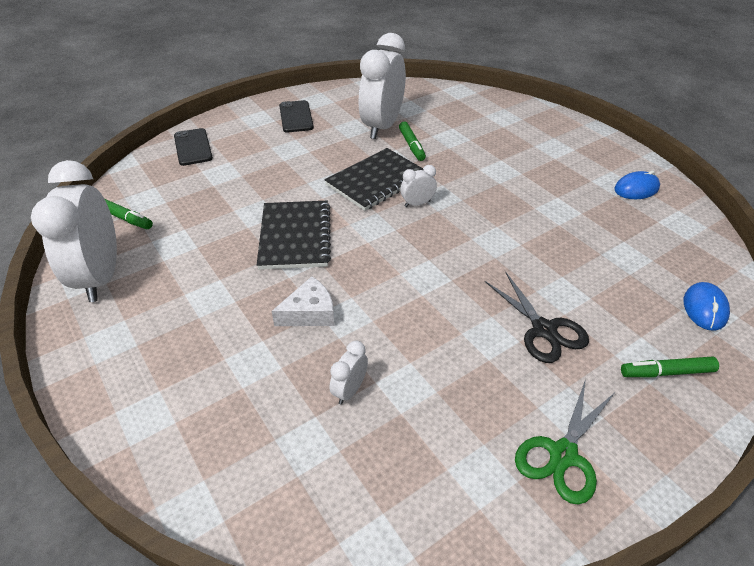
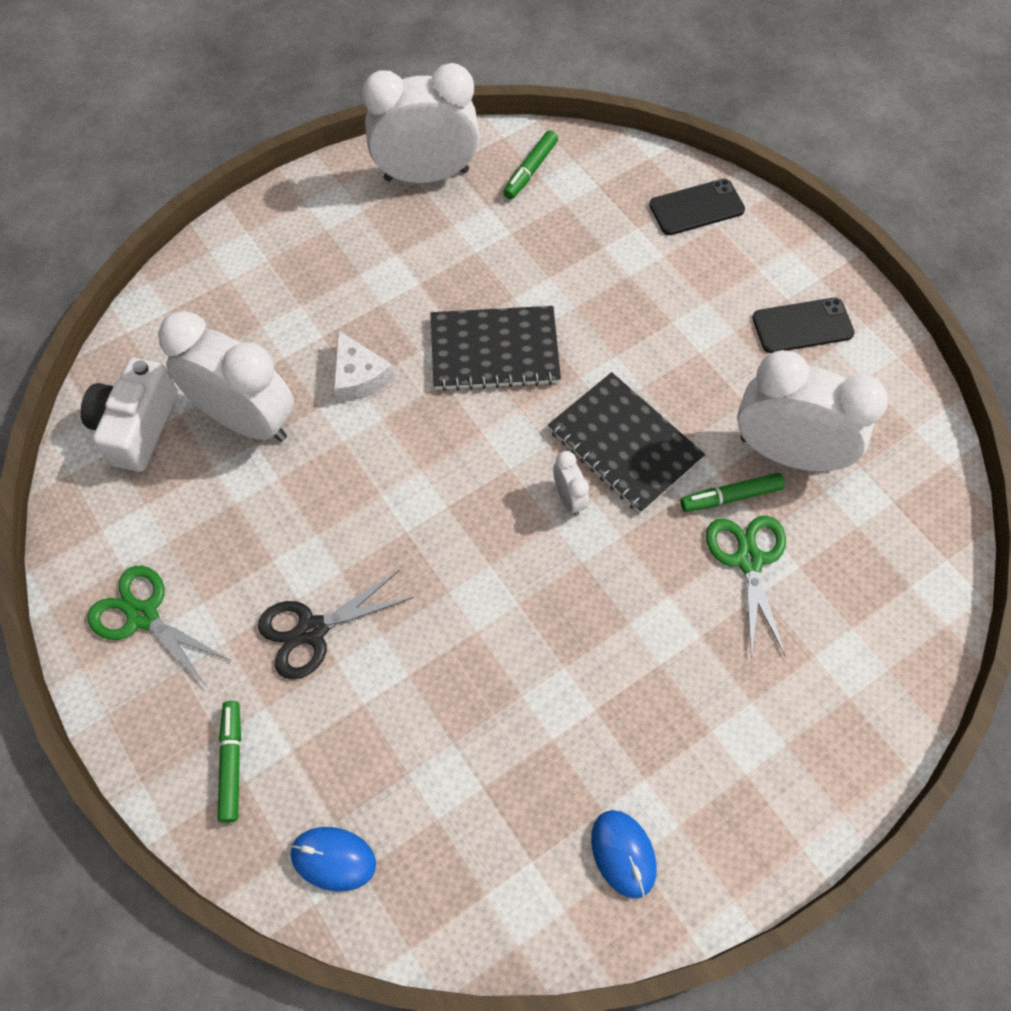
camera: 90 degrees right, 20 degrees up
white clock [330,341,368,405] -> white clock [158,311,294,442], size x2.36
none -> white camera [81,358,178,472]
none -> green scissors [706,516,786,658]

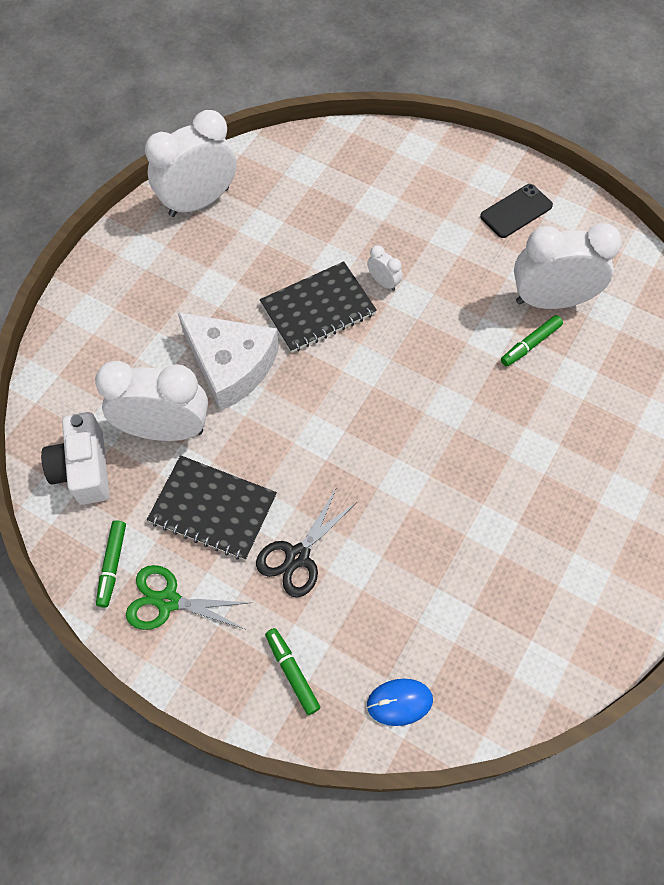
camera: 25 degrees left, 0 degrees up
white cheese [334,330,394,402] -> white cheese [178,312,279,411], size x1.86
green marker [503,131,558,199] -> green marker moved to [96,520,126,608]
black notebook [548,372,705,514] -> black notebook moved to [147,455,277,560]
white clock [553,451,589,516] -> white clock moved to [367,245,403,291]
blue mouse [591,810,657,899] -> none
black phone [649,179,745,235] -> none
green scissors [706,516,786,658] -> none

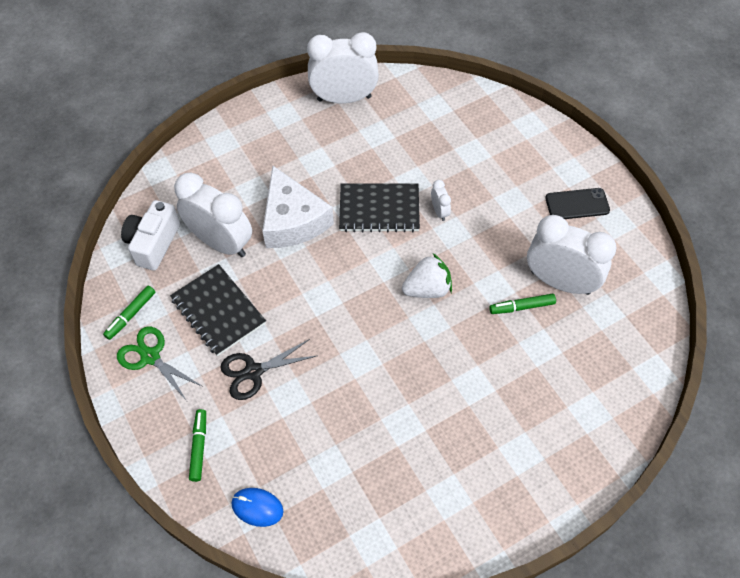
camera: 30 degrees right, 5 degrees down
none -> white strawberry [402,253,452,298]

